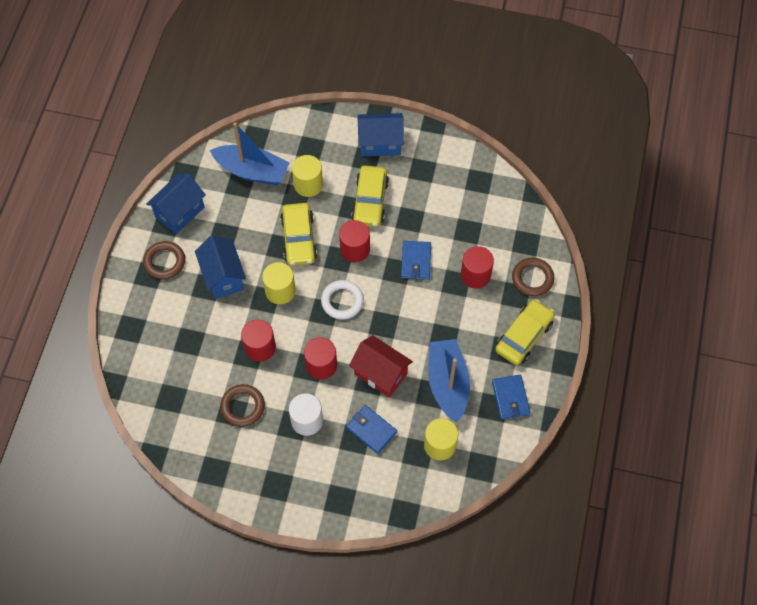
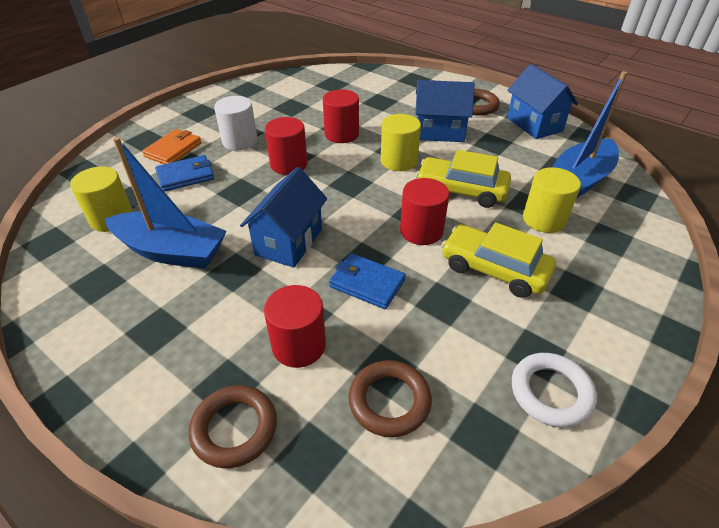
camera: 115 degrees right, 20 degrees down
brown ring [220,384,265,427] -> brown ring moved to [349,360,432,437]
white ring [321,280,364,320] -> white ring moved to [512,353,597,428]
red house [349,335,413,398] -> none
blue house [357,113,404,156] -> blue house moved to [240,167,327,268]
blue wallet [492,375,530,420] -> none
yellow car [495,299,555,365] -> none
none -> orange wallet [142,129,202,164]

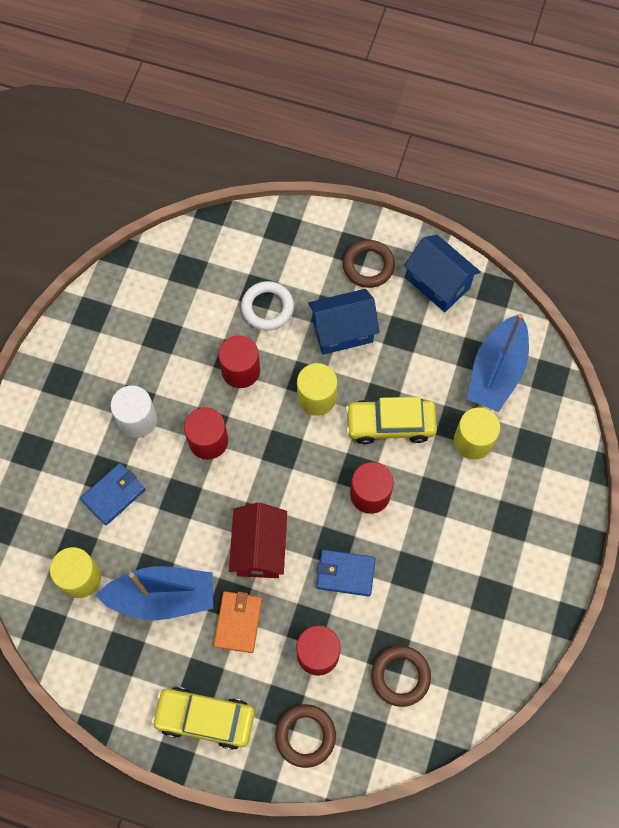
camera: 20 degrees left, 25 degrees up
orange wallet [142,129,202,164] -> orange wallet moved to [214,591,262,653]
blue house [240,167,327,268] -> red house [229,502,287,578]
yellow car [441,222,556,298] -> yellow car moved to [151,687,255,750]
white ring [512,353,597,428] -> white ring moved to [241,281,294,330]

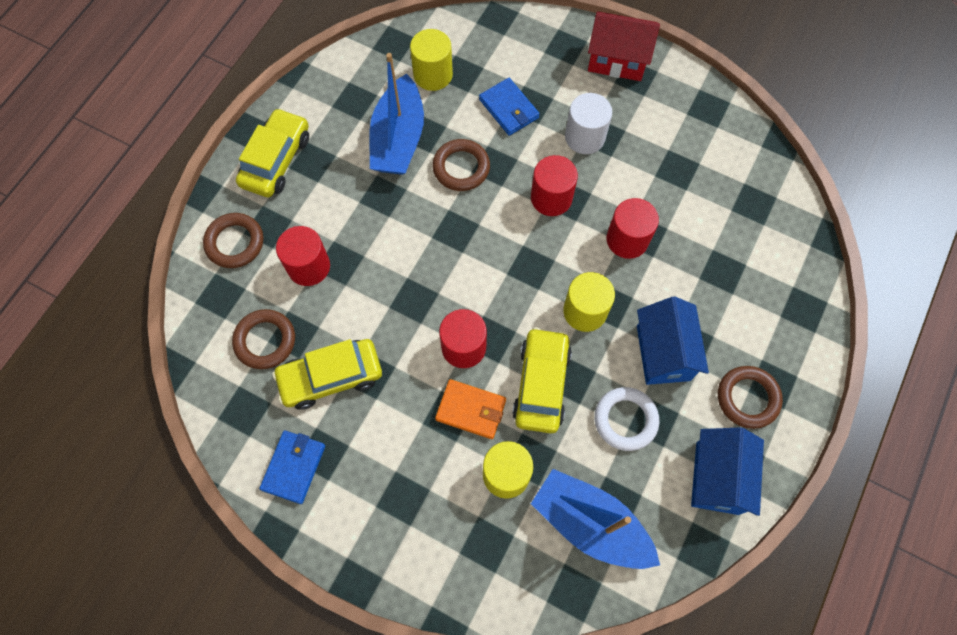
camera: 100 degrees right, 0 degrees up
orange wallet [214,591,262,653] -> orange wallet moved to [435,379,506,439]
red house [229,502,287,578] -> red house moved to [588,11,660,81]
white ring [241,281,294,330] -> white ring moved to [595,387,659,451]
blue wallet [316,550,376,596] -> blue wallet moved to [259,431,325,504]
blue house [404,235,481,312] -> blue house turned 45 degrees counterclockwise [691,427,764,516]
none -> yellow car [272,339,382,410]
none -> brown ring [432,139,490,191]

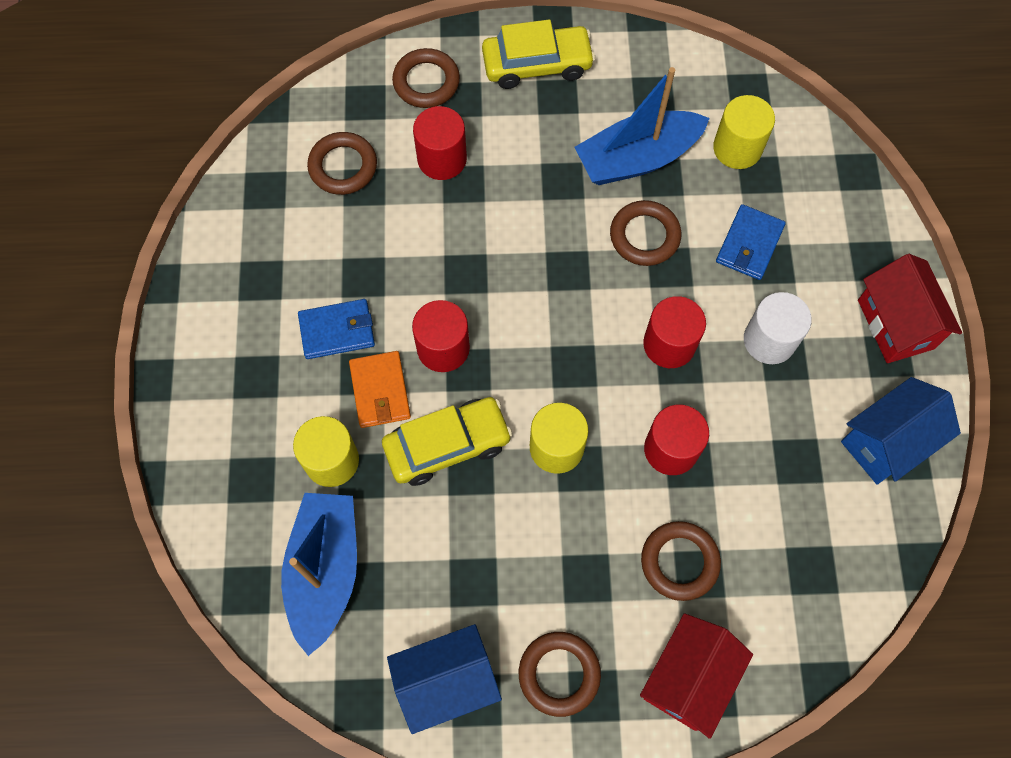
camera: 60 degrees right, 0 degrees up
blue wallet [259,431,325,504] -> blue wallet moved to [298,299,375,359]
yellow car [272,339,382,410] -> none
white ring [595,387,659,451] -> none
blue house [637,296,709,385] -> blue house moved to [841,377,961,485]
none -> red house [640,613,753,739]
none -> brown ring [641,521,721,601]

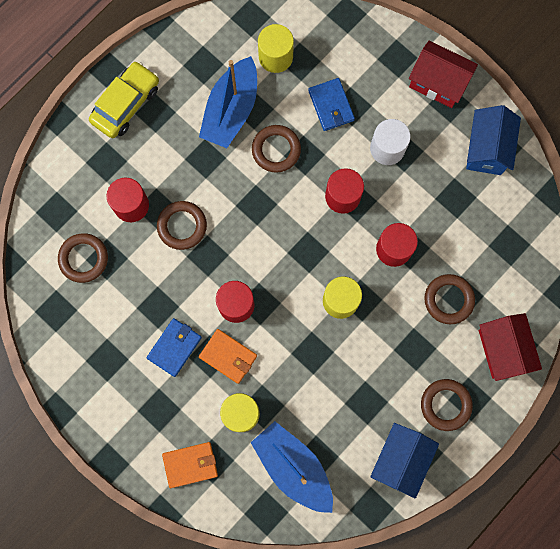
camera: 45 degrees left, 10 degrees up
yellow car [382,397,512,486] -> none
brown ring [392,48,460,108] -> brown ring moved to [157,201,207,250]
none -> orange wallet [162,442,218,488]

